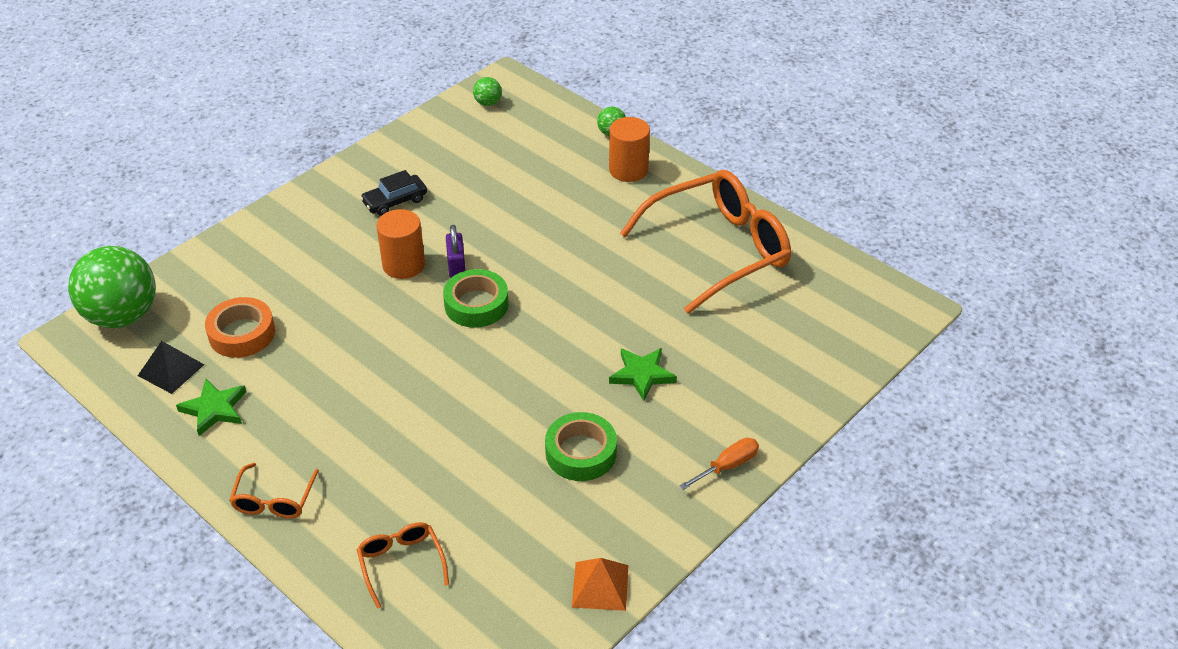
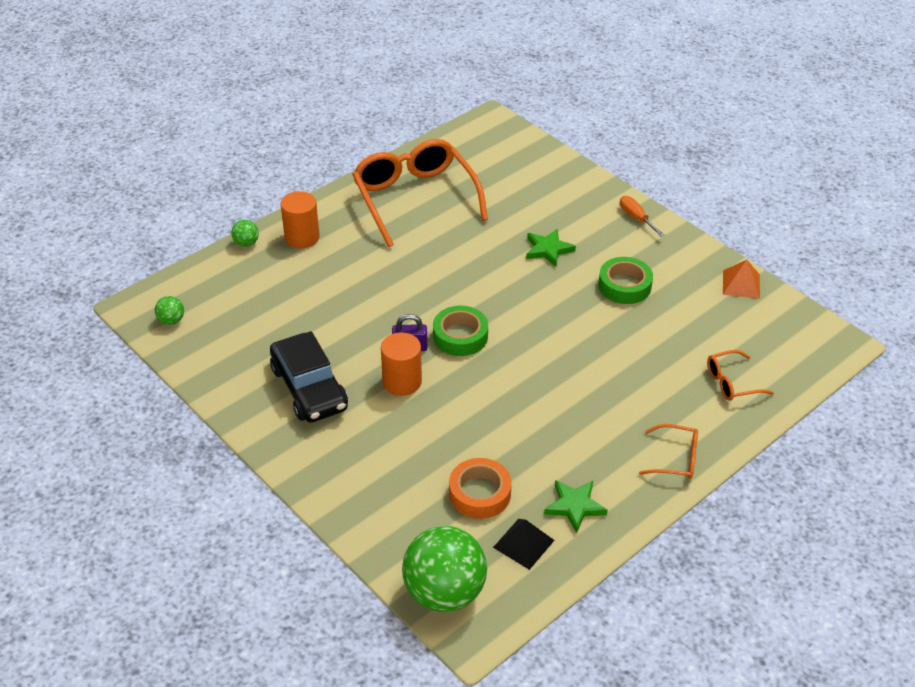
camera: 85 degrees left, 0 degrees up
black car [360,170,427,216] -> black car [270,331,348,423], size x1.77

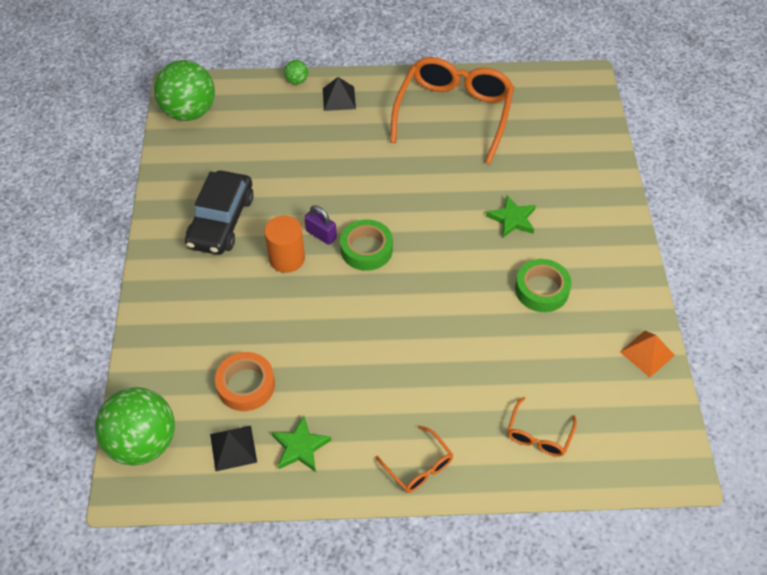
camera: 40 degrees right, 10 degrees up
green ball [155,296,184,325] -> green ball [154,60,215,121], size x2.37
orange cylinder [281,191,320,248] -> black pyramid [323,77,356,111]
orange screwdriver [620,196,665,237] -> none
orange glasses [707,350,774,401] -> orange glasses turned 90 degrees counterclockwise [507,397,577,457]

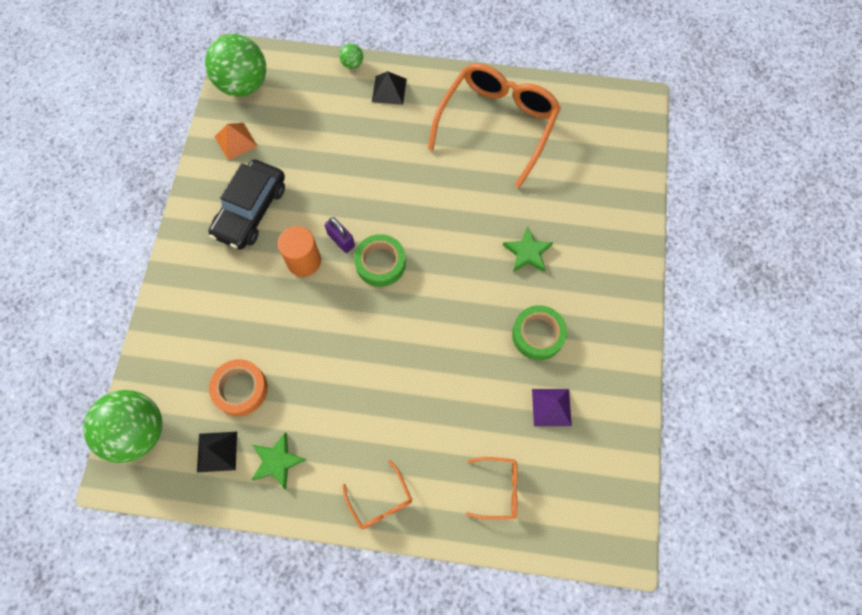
camera: 10 degrees right, 15 degrees up
orange glasses [507,397,577,457] -> orange glasses turned 120 degrees counterclockwise [466,457,518,520]
orange pyramid [620,331,675,377] -> orange pyramid moved to [215,123,257,161]
none -> purple pyramid [532,389,572,426]

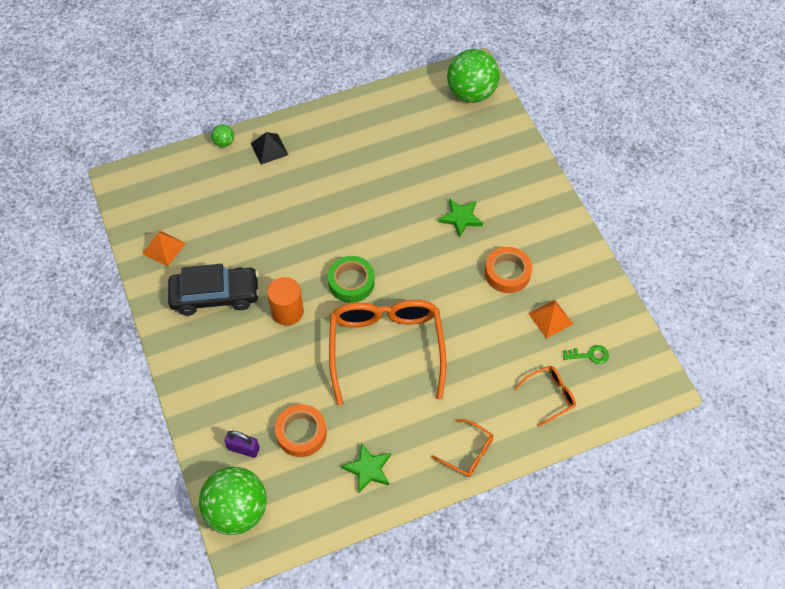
camera: 30 degrees left, 10 degrees down
black pyramid [197,432,237,472] -> none
green ball [205,34,266,97] -> green ball moved to [447,49,500,103]
black car [208,160,285,250] -> black car turned 90 degrees counterclockwise [168,264,260,315]
purple padlock [325,217,355,253] -> purple padlock moved to [224,431,260,458]
orange glasses [428,63,561,188] -> orange glasses moved to [329,300,446,405]
green tape [512,305,567,360] -> orange tape [485,247,532,293]
purple pyramid [532,389,572,426] -> orange pyramid [528,300,573,339]
none -> green key [563,345,609,364]

